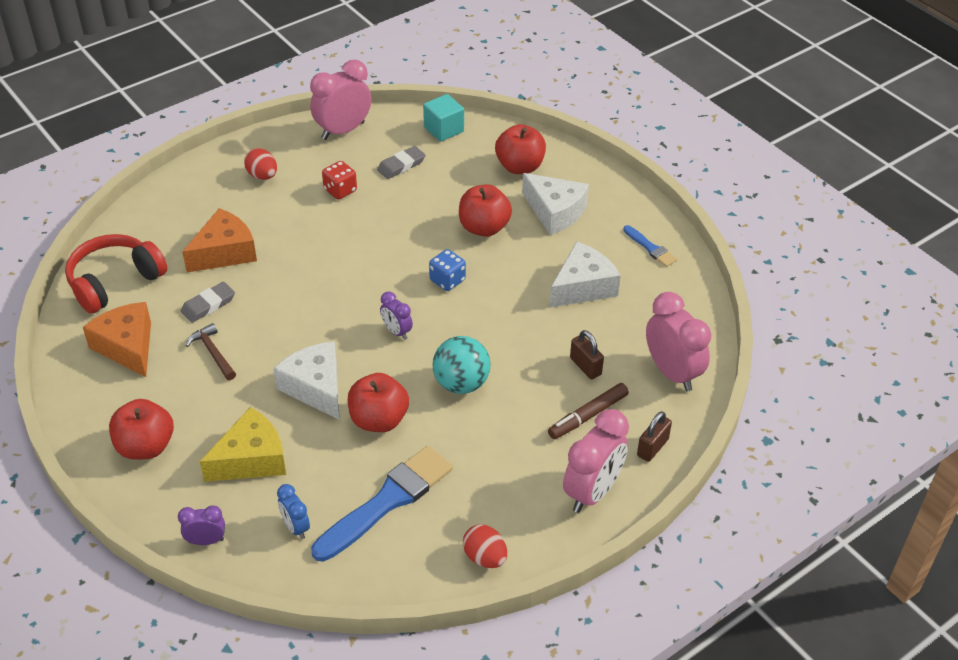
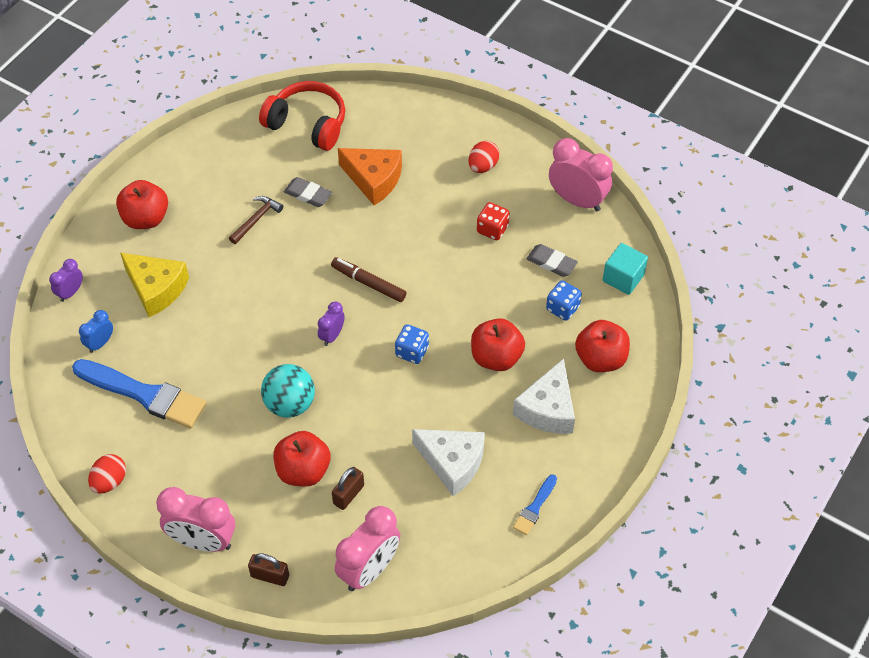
camera: 70 degrees right, 10 degrees up
orange cheese [83,302,151,377] -> none
purple clock [178,505,225,545] -> purple clock turned 120 degrees counterclockwise [49,259,83,302]
white cheese [273,341,339,420] -> none
red apple [348,373,409,432] -> red apple moved to [273,431,330,487]
brown marker [548,383,629,439] -> brown marker moved to [331,257,406,302]
none -> blue dice [546,280,582,321]

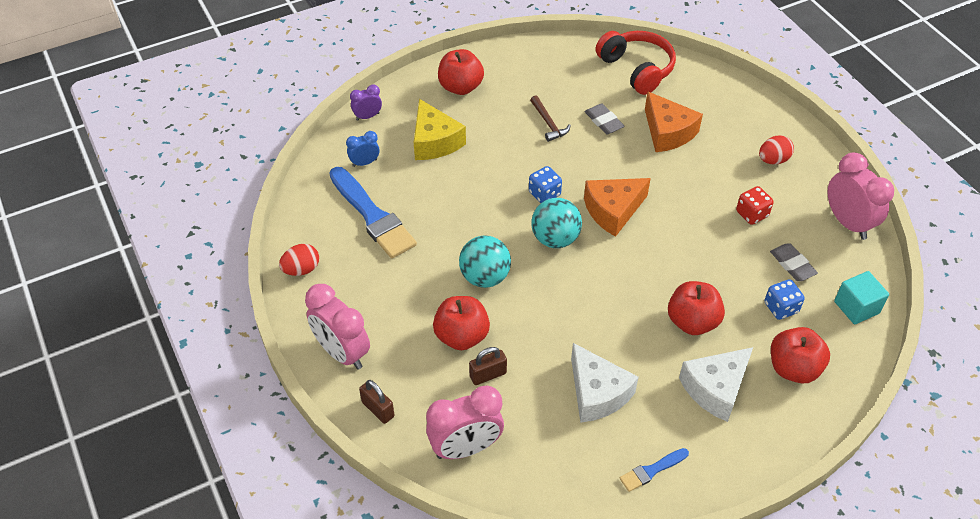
camera: 30 degrees right, 5 degrees down
brown hammer [229,196,283,244] -> brown hammer turned 90 degrees clockwise [530,95,571,142]
purple clock [318,301,345,346] -> turquoise ball [531,198,582,248]
brown marker [331,257,406,302] -> orange cheese [584,178,651,237]
blue dice [395,324,429,364] -> blue dice moved to [529,166,562,203]

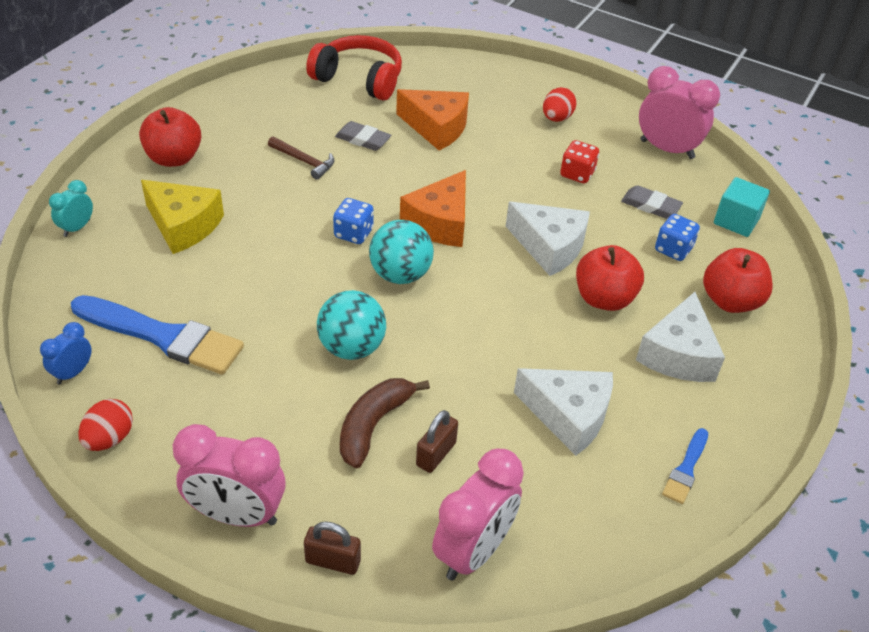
camera: 35 degrees left, 5 degrees down
blue clock [346,131,380,167] -> blue clock moved to [40,322,92,384]
purple clock [350,84,382,121] -> turquoise clock [49,180,93,237]
red apple [433,296,490,350] -> brown banana [340,378,430,468]
none -> white cheese [506,202,590,276]

